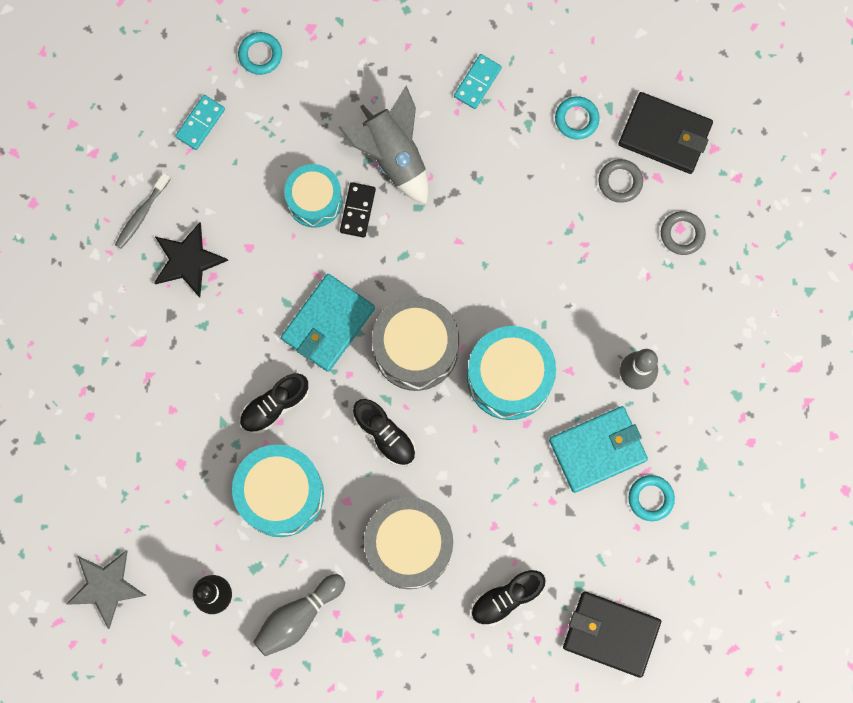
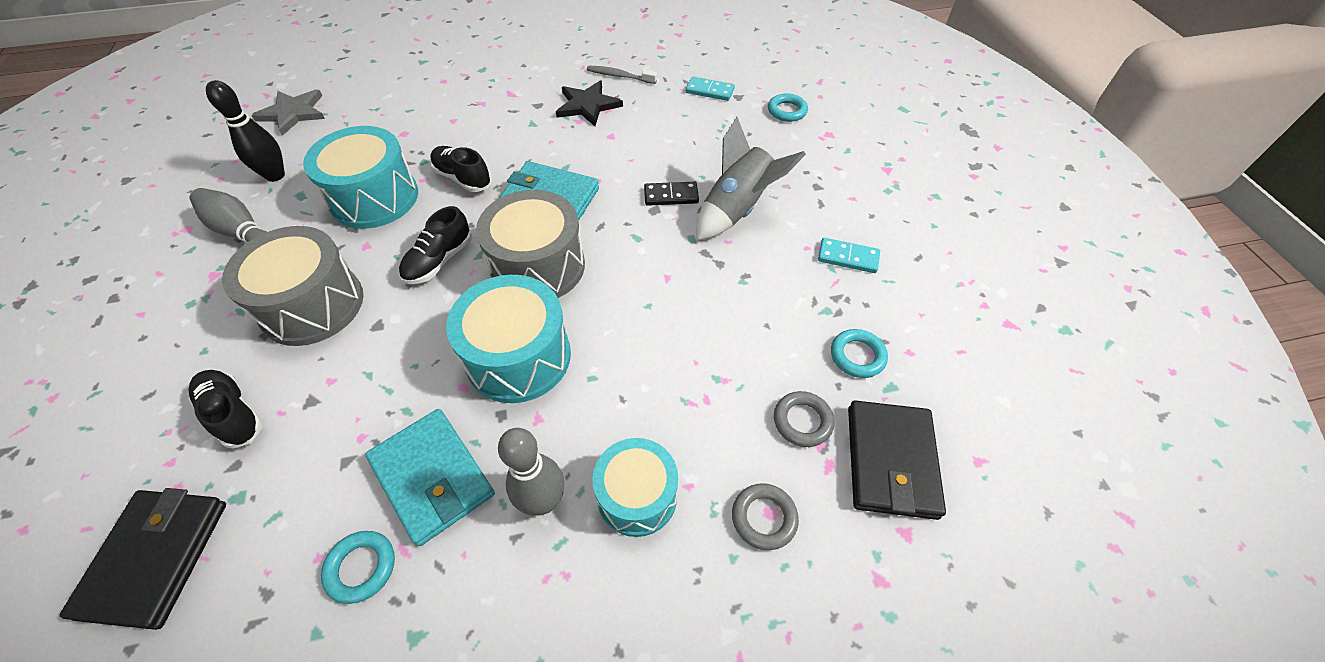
camera: 75 degrees right, 25 degrees down
turquoise drum [284,164,342,228] -> turquoise drum moved to [592,438,678,537]

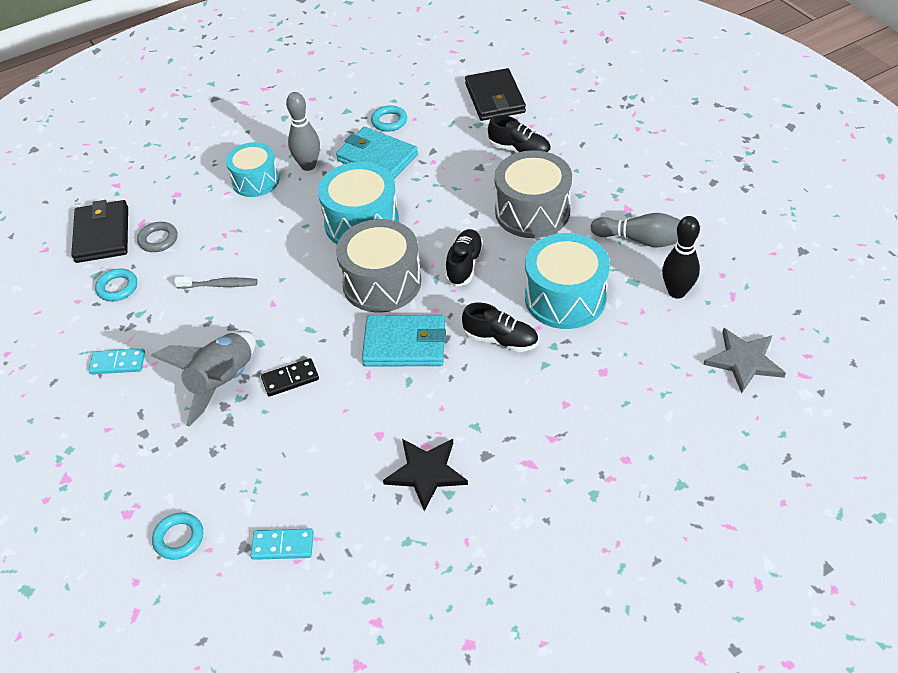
camera: 165 degrees right, 5 degrees down
grey toothbrush [587,66,657,84] -> grey toothbrush moved to [174,277,258,289]
grey ring [732,483,799,550] -> none

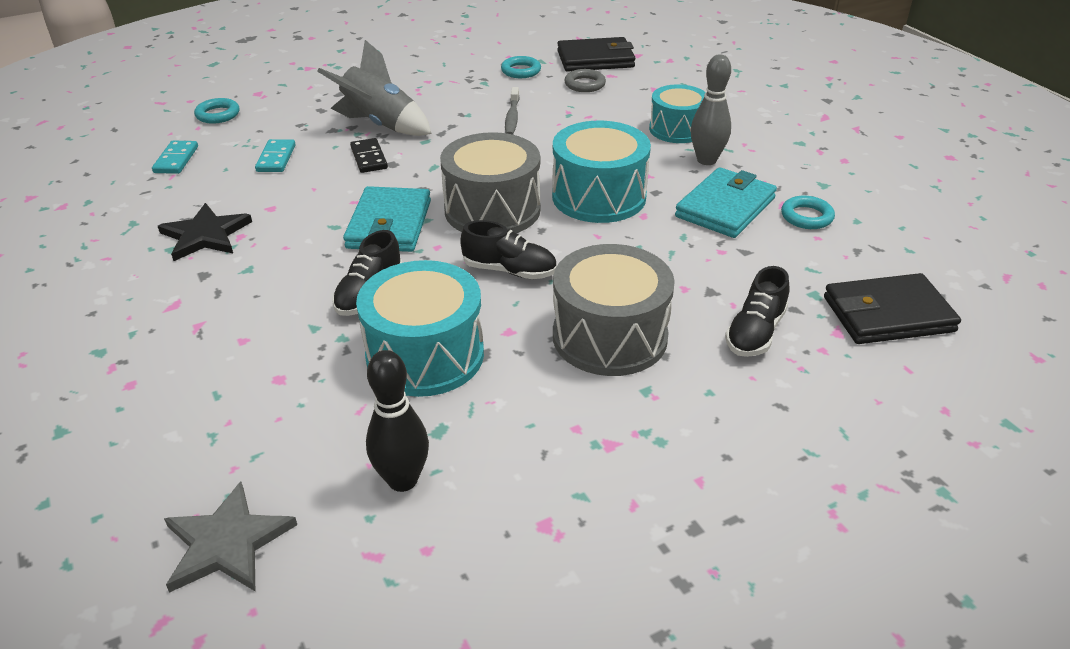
camera: 90 degrees right, 10 degrees down
turquoise domino [88,349,145,374] -> turquoise domino moved to [255,139,296,172]
grey bowling pin [590,213,681,247] -> none

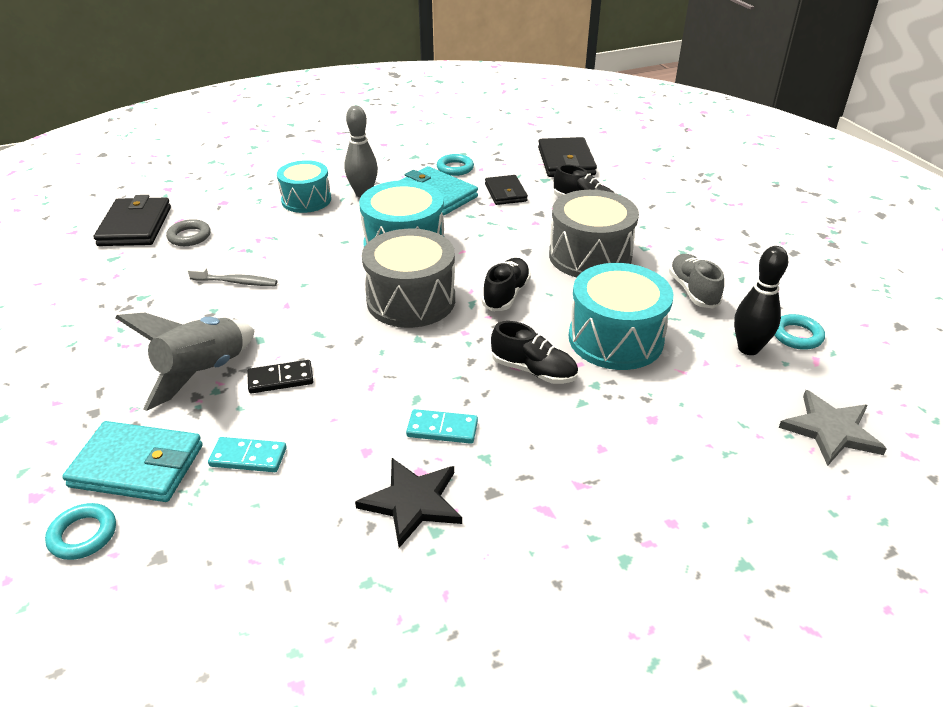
camera: 85 degrees left, 0 degrees up
turquoise domino [152,141,198,174] -> turquoise domino moved to [406,409,478,444]
turquoise wallet [343,186,431,252] -> turquoise wallet moved to [62,421,203,502]
turquoise ring [501,56,541,78] -> turquoise ring moved to [774,314,825,350]
none -> black wallet [485,175,528,205]
none -> grey shoe [669,254,724,309]

